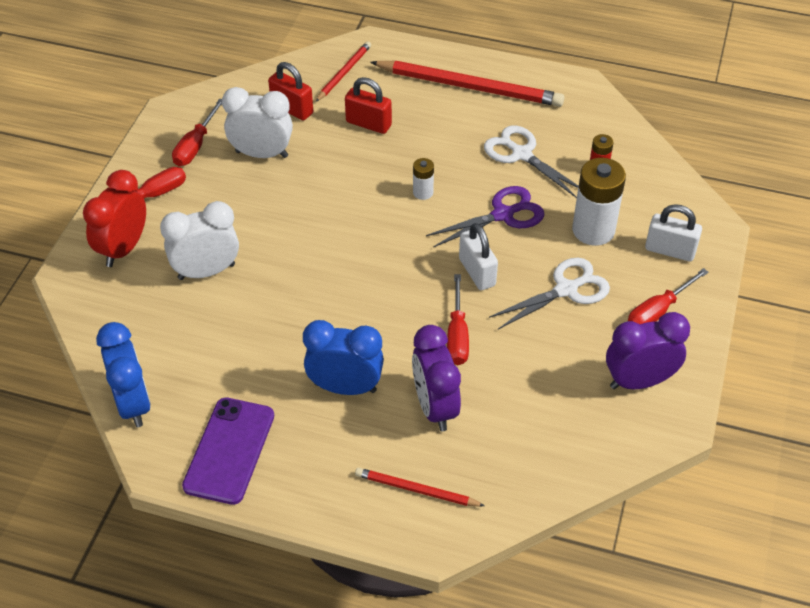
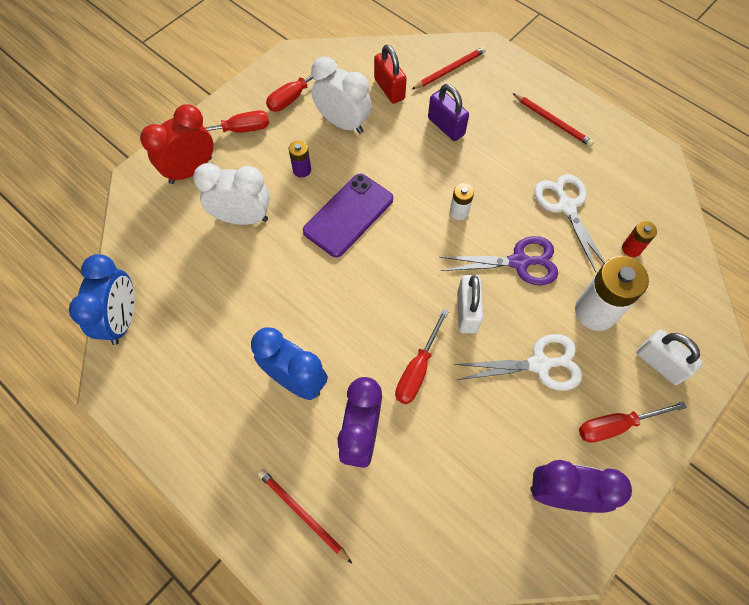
camera: 25 degrees right, 15 degrees up
purple phone [182,397,274,505] -> purple phone moved to [303,174,393,257]
red padlock [345,77,392,134] -> purple padlock [428,84,469,141]
red pencil [370,61,564,107] -> red pencil [513,93,594,147], size x0.51
none -> purple battery [288,140,311,178]

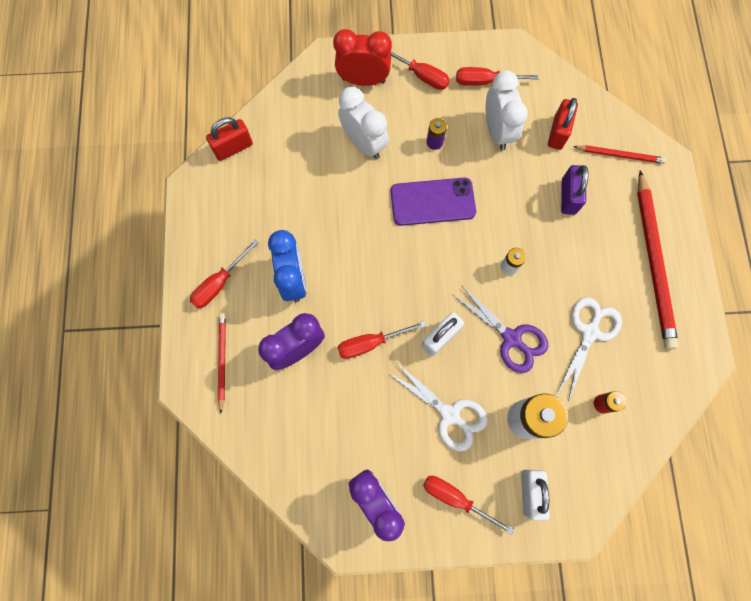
camera: 45 degrees right, 10 degrees up
blue clock [69,254,135,345] -> red padlock [206,117,253,161]
red pencil [513,93,594,147] -> red pencil [637,170,679,350], size x1.94
none -> red screwdriver [190,239,259,309]

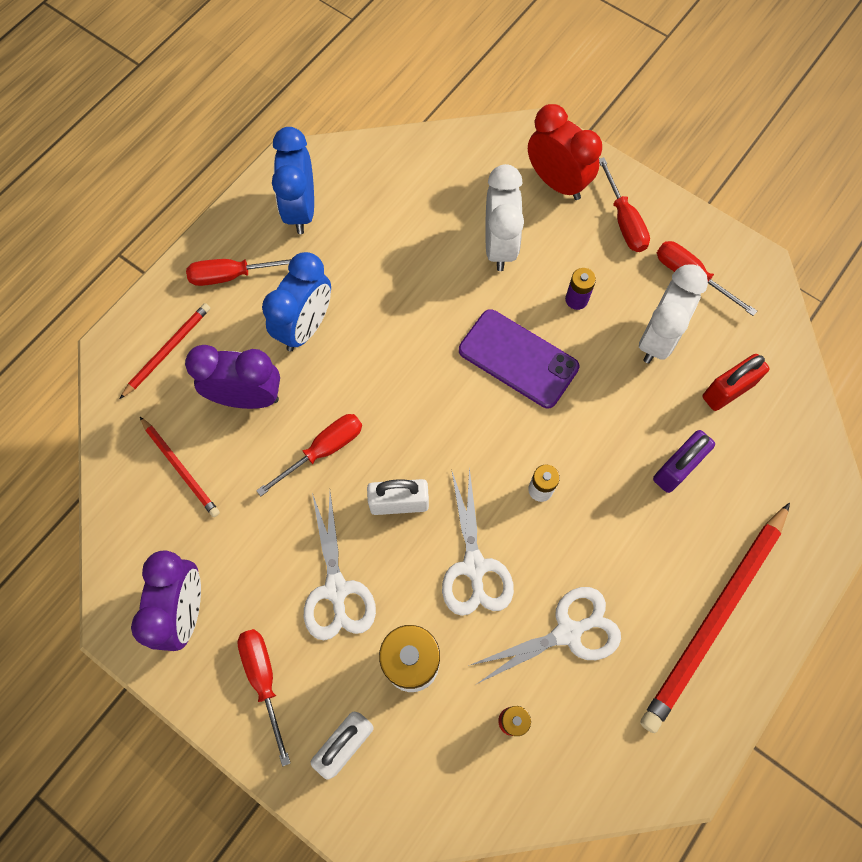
camera: 40 degrees right, 5 degrees down
red padlock [206,117,253,161] -> none
red screwdriver [337,321,426,359] -> red screwdriver turned 120 degrees clockwise [256,414,362,497]
purple scissors [453,285,548,373] -> white scissors [442,467,514,616]
red pencil [573,145,666,164] -> red pencil moved to [140,417,220,517]
none -> blue clock [272,127,314,234]

